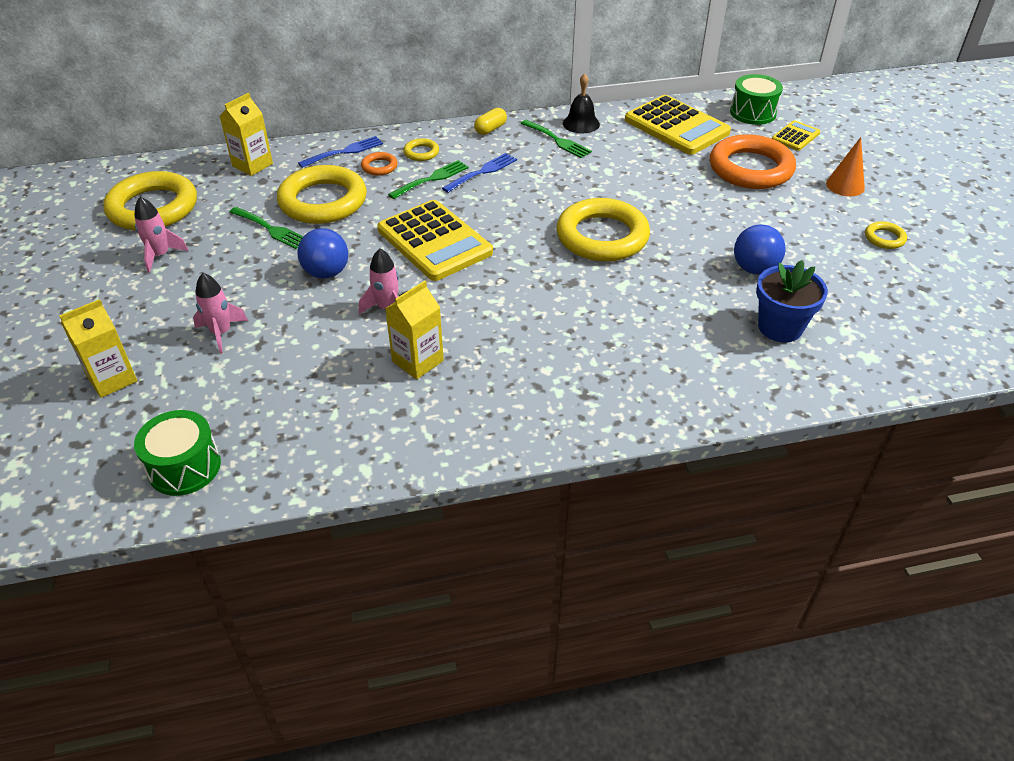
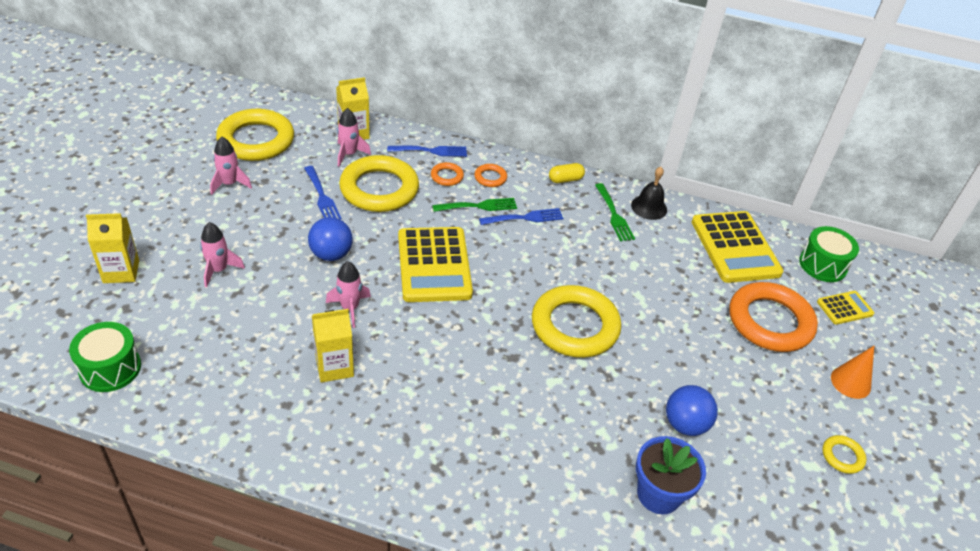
camera: 25 degrees right, 0 degrees up
green fork [230,207,304,249] -> blue fork [304,166,342,219]
yellow ring [403,138,439,161] -> orange ring [474,164,507,187]
none -> pink rocket [337,108,371,166]

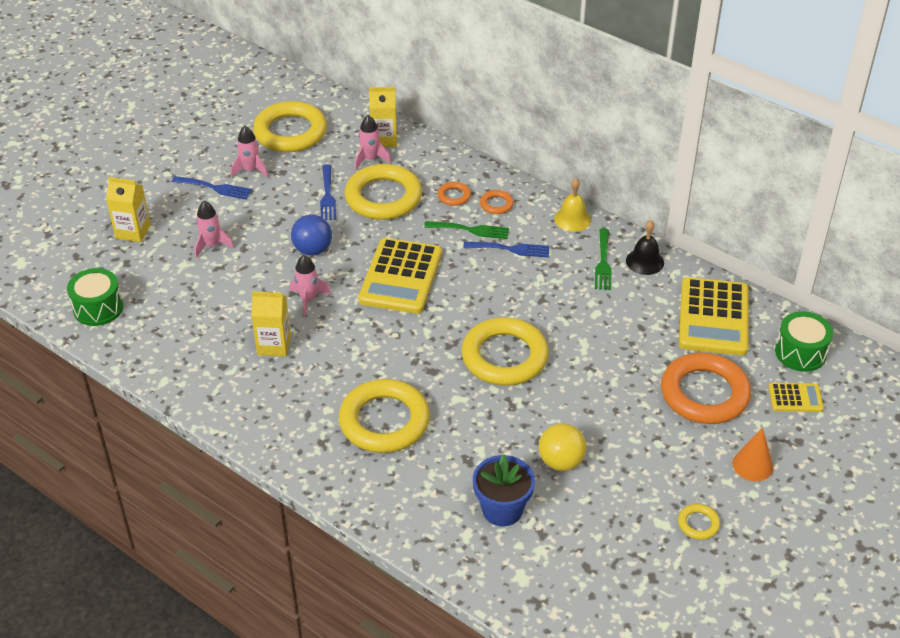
camera: 25 degrees right, 0 degrees up
blue fork [387,146,467,157] -> blue fork moved to [172,176,252,199]
yellow capsule [549,163,585,183] -> yellow bell [554,178,591,232]
blue ball [666,385,718,436] -> yellow ball [539,423,586,471]
none -> yellow ring [339,379,430,453]

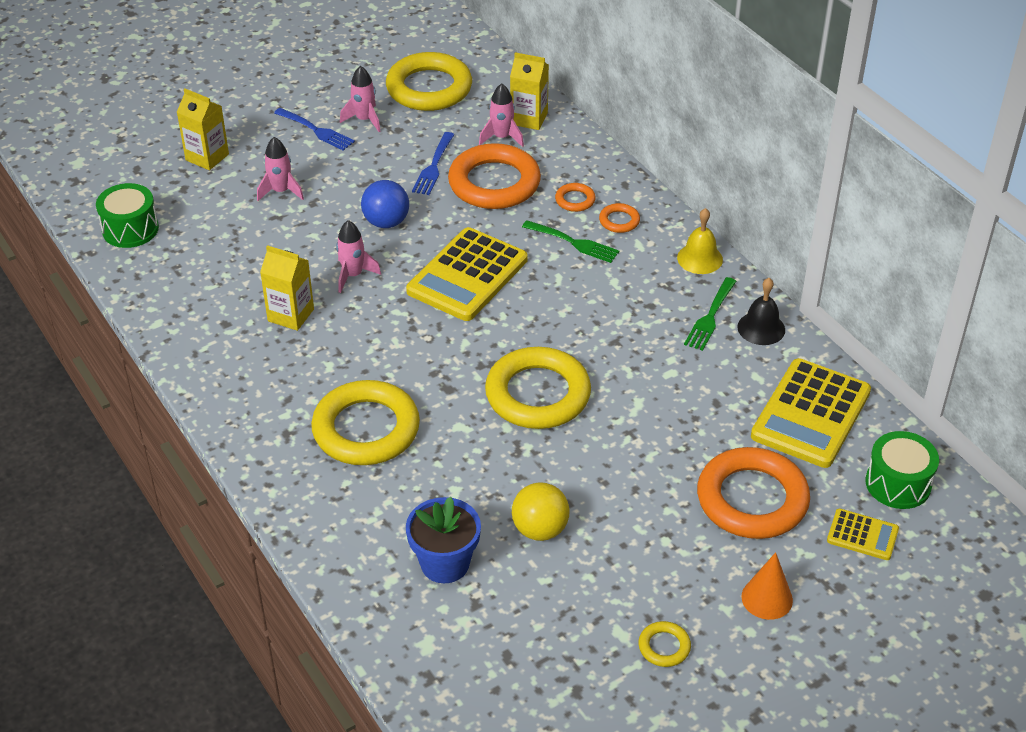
camera: 20 degrees right, 0 degrees up
yellow ring [345,164,422,220] -> orange ring [448,143,541,209]
blue fork [463,242,549,257] -> none

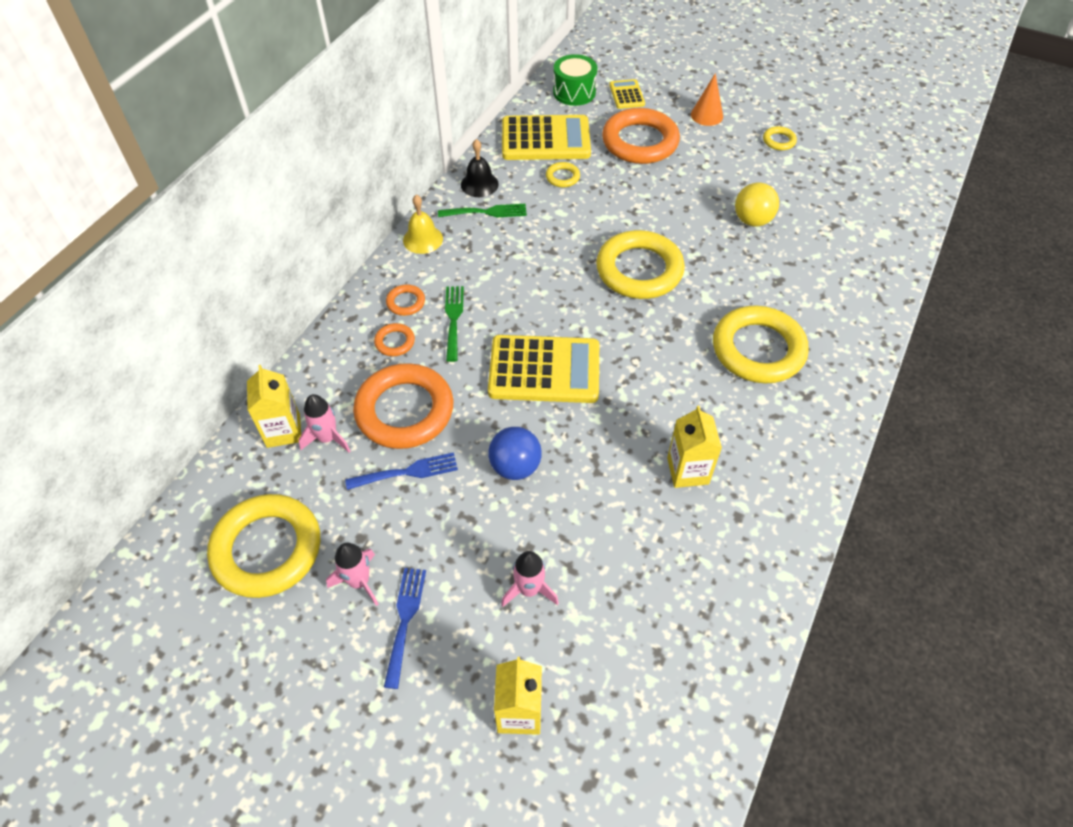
camera: 120 degrees left, 10 degrees up
green drum [96,183,159,248] -> none
pink rocket [336,220,381,293] -> none
blue flower pot [406,497,481,583] -> none
none -> yellow ring [546,162,580,188]

